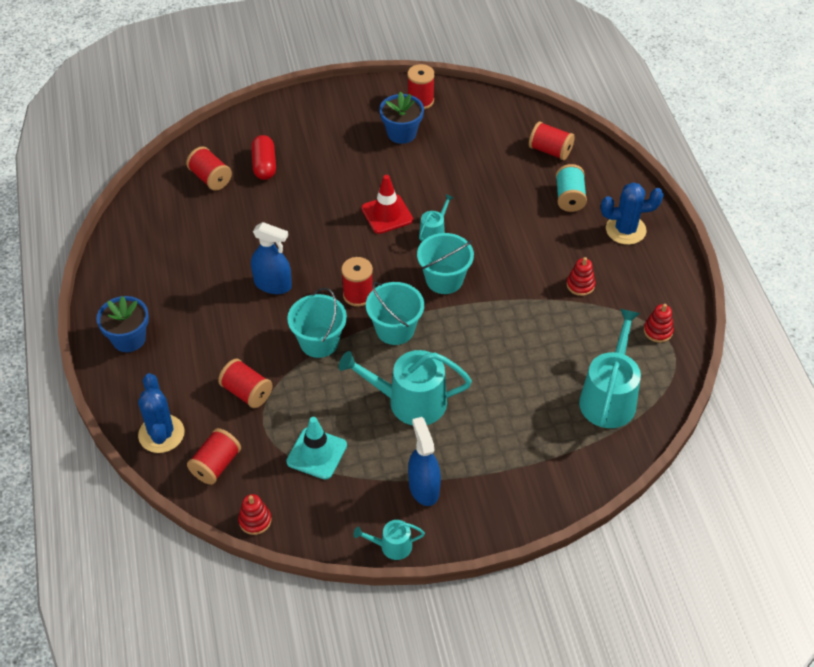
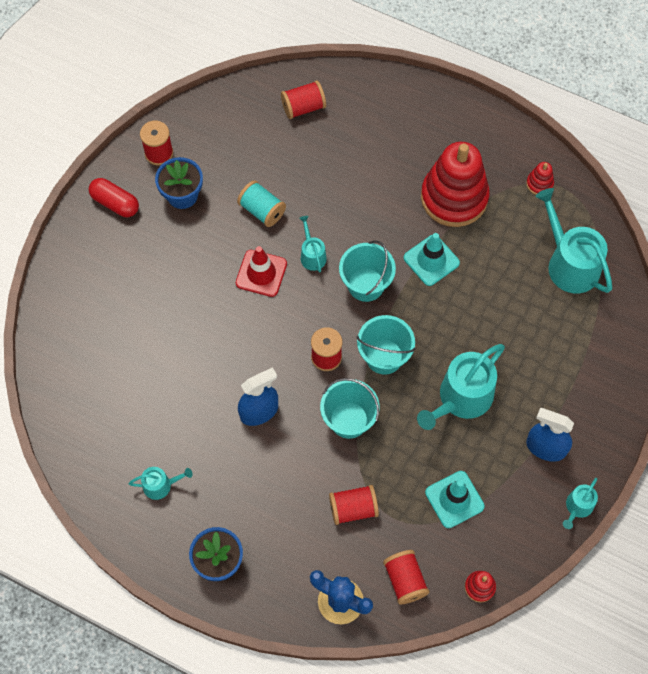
camera: 50 degrees left, 15 degrees up
red spool [186,146,232,191] -> none
red capsule [251,135,276,180] -> red capsule moved to [89,178,139,217]
turquoise spool [556,164,587,212] -> turquoise spool moved to [237,180,286,227]
red stacking toy [567,257,595,296] -> red stacking toy [421,142,489,227], size x2.48
blue cactus [601,182,663,245] -> none
none -> turquoise watering can [129,467,192,500]
none -> turquoise traffic cone [404,233,460,286]

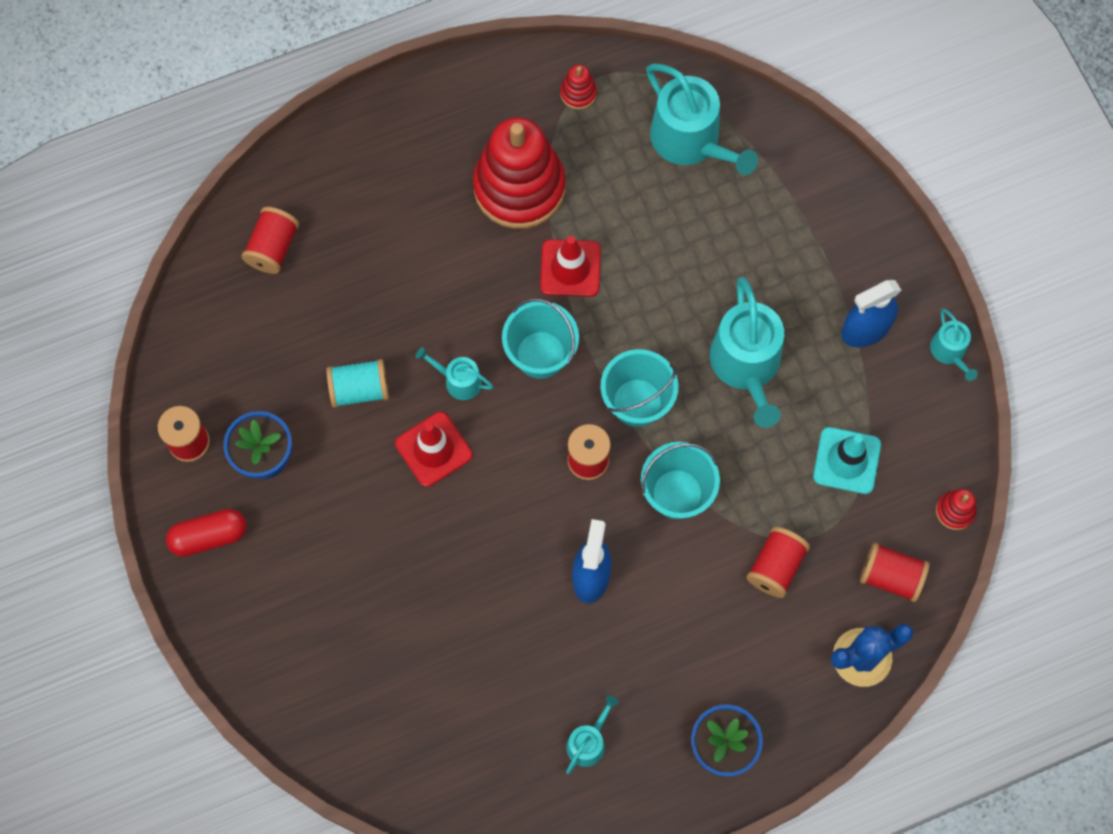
camera: 50 degrees left, 5 degrees up
turquoise traffic cone [404,233,460,286] -> red traffic cone [540,236,601,297]
turquoise watering can [535,188,612,293] -> turquoise watering can turned 135 degrees counterclockwise [646,63,758,175]

